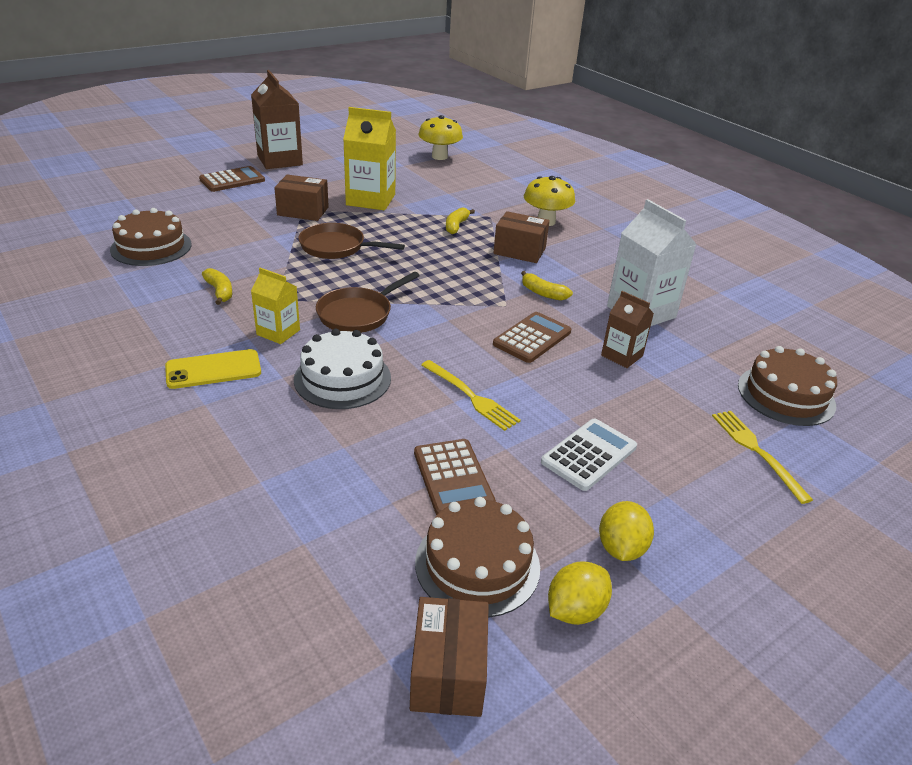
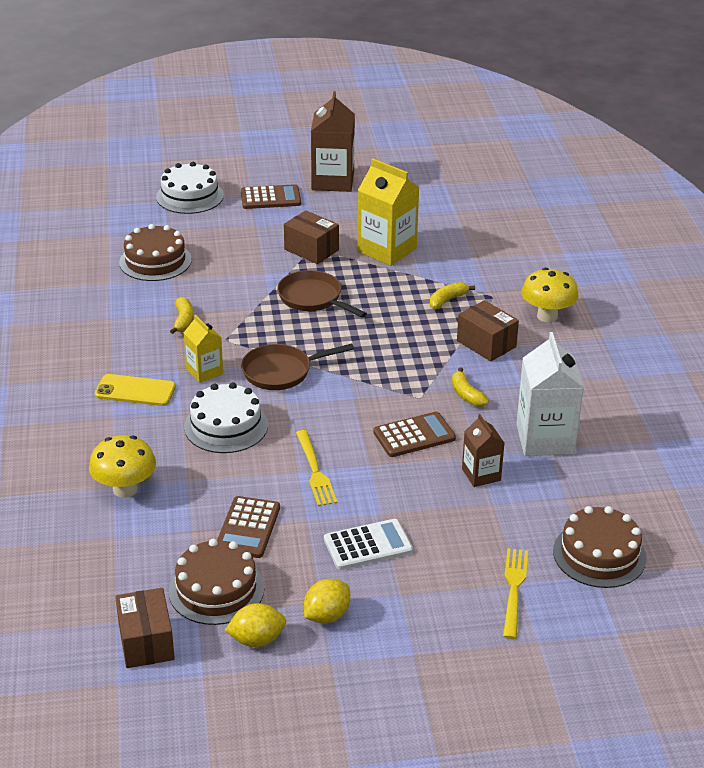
camera: 30 degrees right, 0 degrees up
brown box [410,597,489,717] -> brown box turned 45 degrees counterclockwise [115,588,175,668]
yellow mushroom [418,115,463,160] -> yellow mushroom moved to [89,435,156,498]
none -> white cake [156,162,224,214]

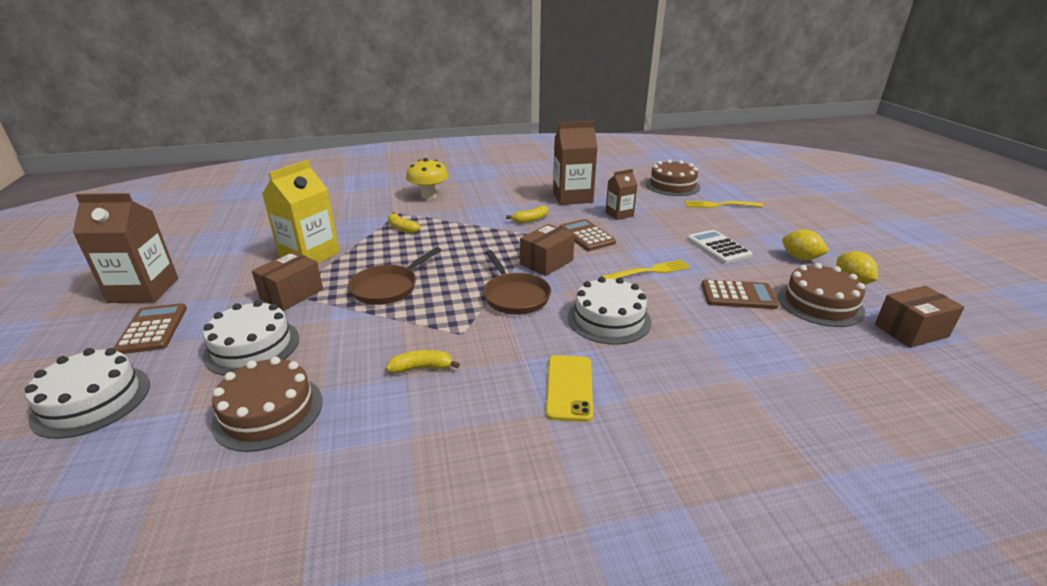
camera: 95 degrees left, 5 degrees down
yellow mushroom [89,435,156,498] -> none
yellow carton [184,315,223,383] -> none
brown box [457,300,519,361] -> brown box moved to [520,224,575,276]
white carton [516,332,584,456] -> brown carton [553,121,598,205]
none -> white cake [203,300,299,376]

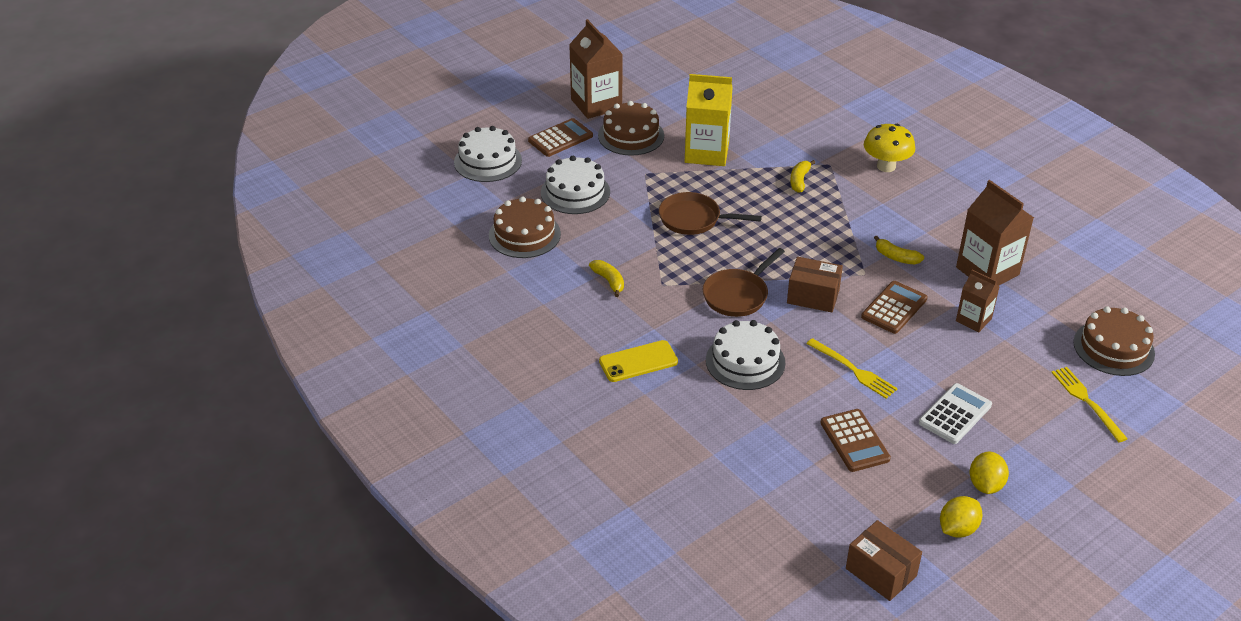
camera: 65 degrees right, 10 degrees up
brown box [252,252,323,311] -> none
brown cake [778,263,865,327] -> brown cake moved to [598,101,664,156]

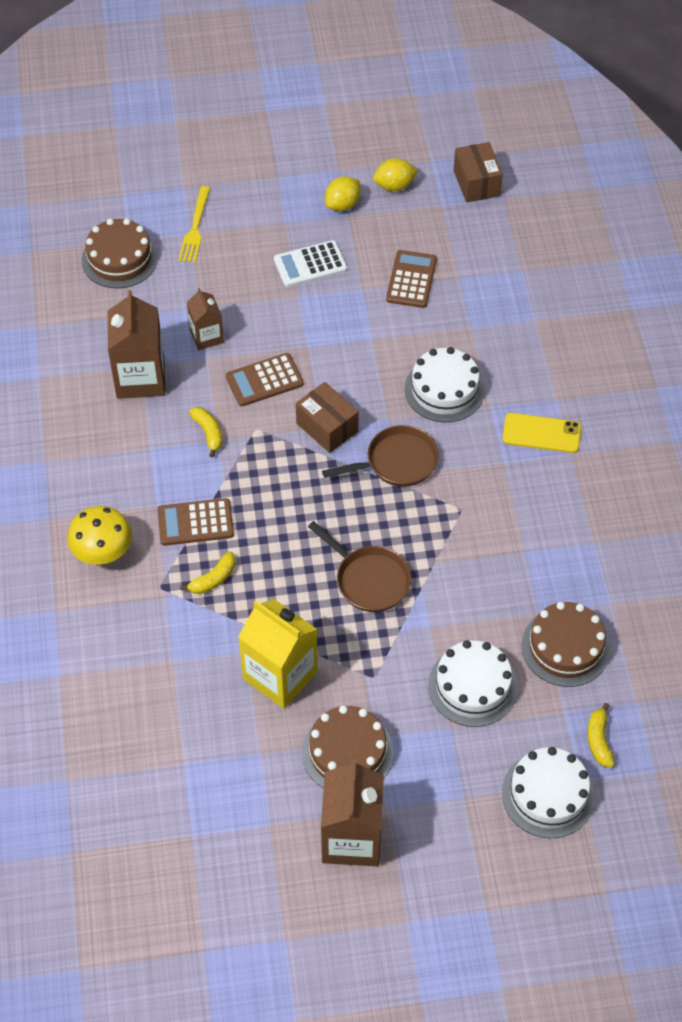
camera: 150 degrees left, 15 degrees up
brown calculator [528,118,593,157] -> brown calculator moved to [157,498,234,546]
yellow banana [589,260,624,297] -> yellow banana moved to [587,703,615,767]
yellow fork [806,338,898,399] -> none

